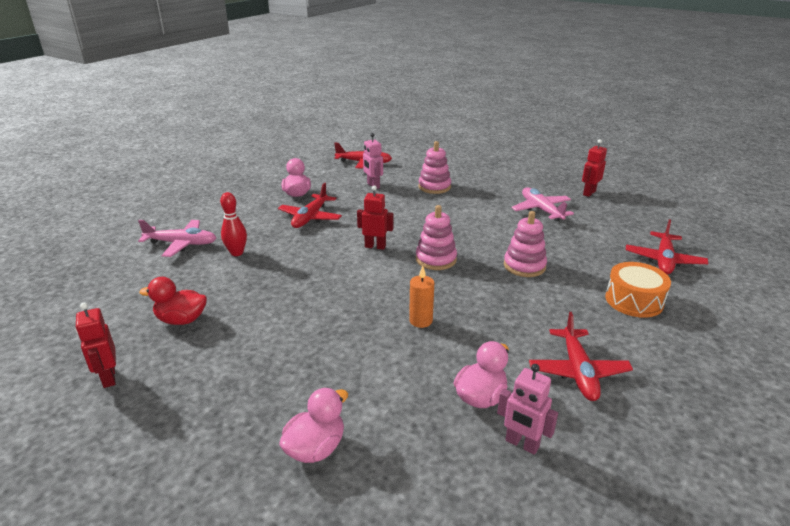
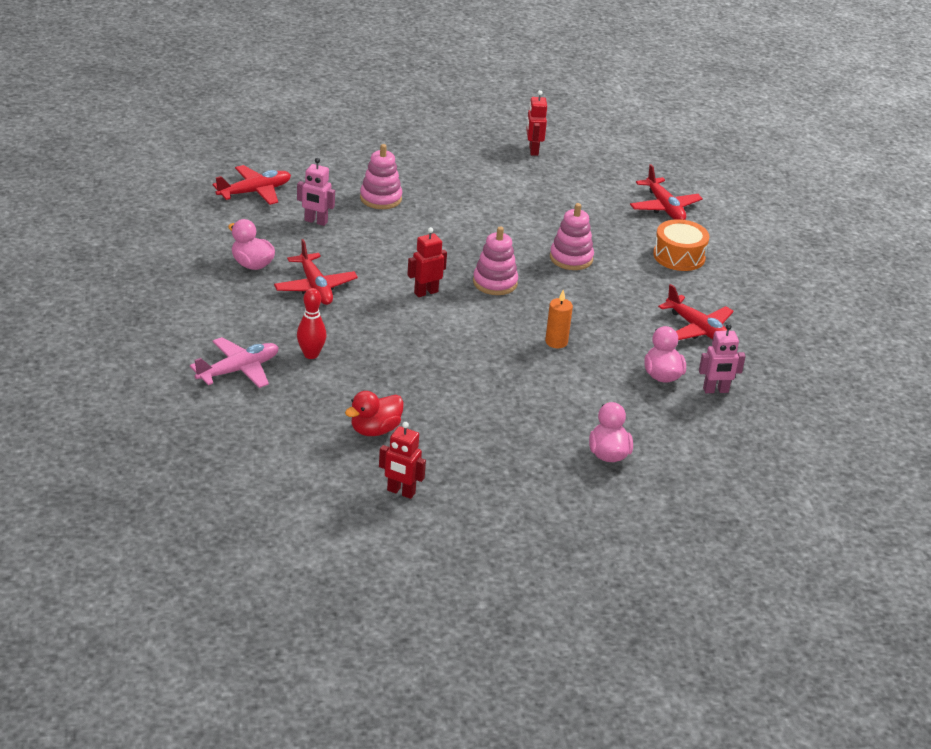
camera: 45 degrees left, 5 degrees up
pink plane [512,187,574,222] -> none

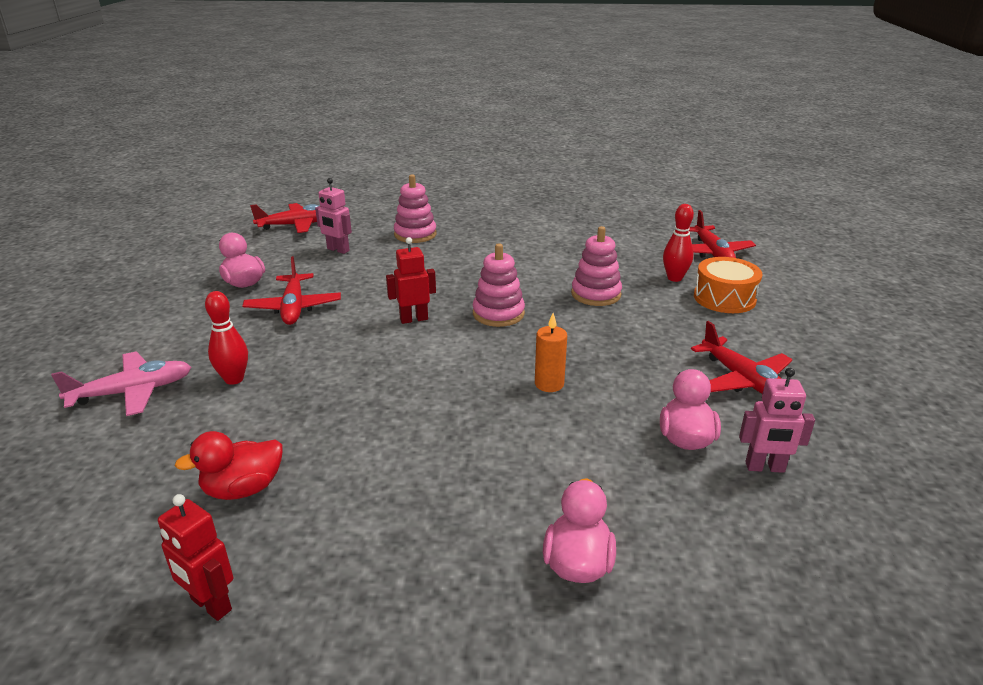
camera: 15 degrees right, 5 degrees down
red robot [526,90,547,156] -> none
none -> red bowling pin [663,204,694,282]

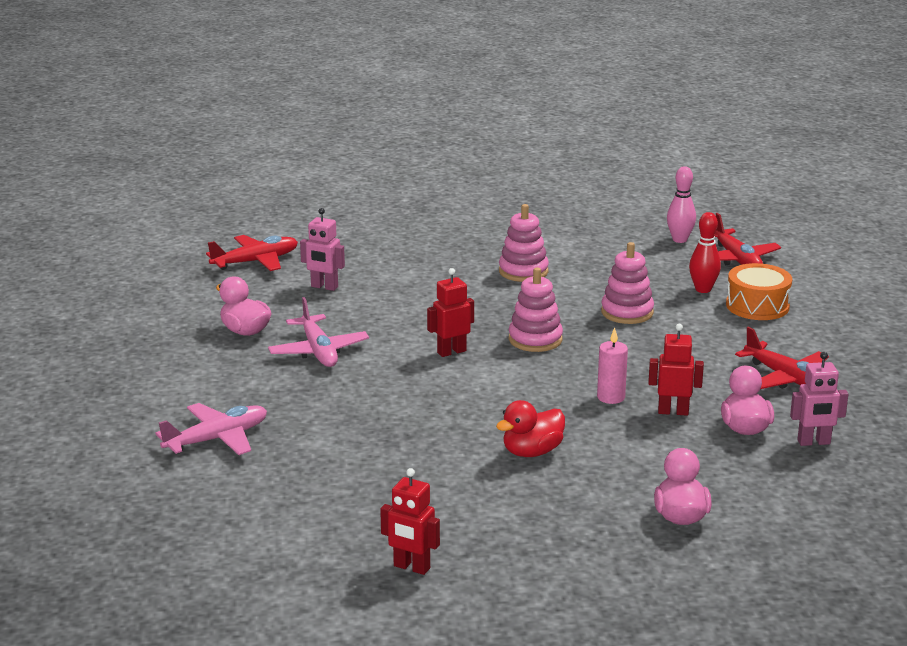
camera: 10 degrees left, 5 degrees down
red duck [175,431,282,500] -> red duck moved to [496,400,565,457]
red bowling pin [205,291,248,385] -> none
red plane [242,256,341,325] -> pink plane [268,297,369,367]
pink stacking toy [394,174,437,243] -> pink stacking toy moved to [499,204,549,282]
orange candle [535,313,567,392] -> pink candle [597,327,628,404]
none -> red robot [648,324,704,416]
none -> pink bowling pin [667,166,696,243]

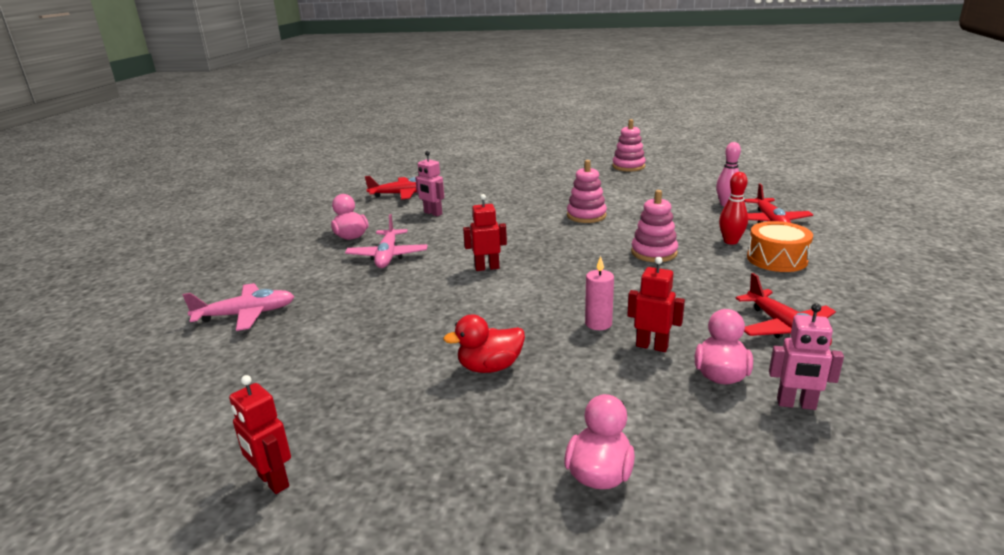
camera: 20 degrees right, 0 degrees up
pink stacking toy [509,267,563,352] -> pink stacking toy moved to [612,119,646,172]

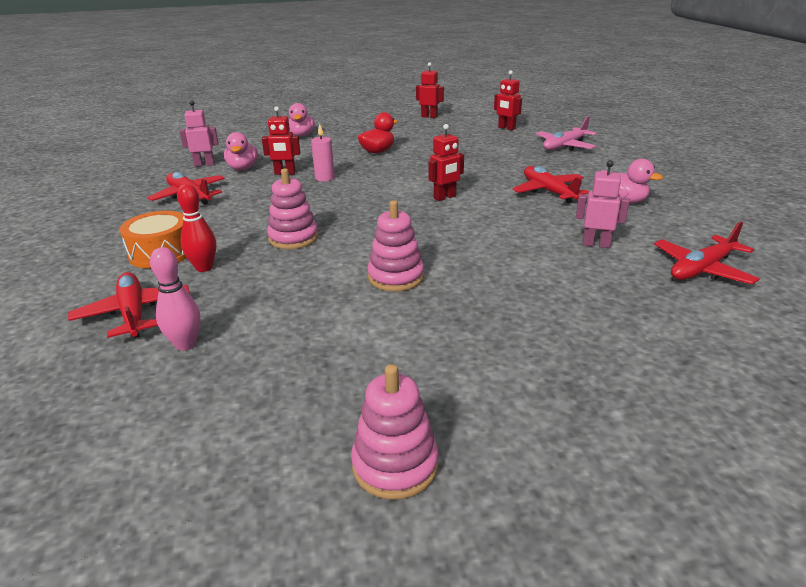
camera: 155 degrees right, 5 degrees up
pink plane [345,214,428,268] -> red plane [512,166,589,203]
none -> red robot [494,70,522,130]

